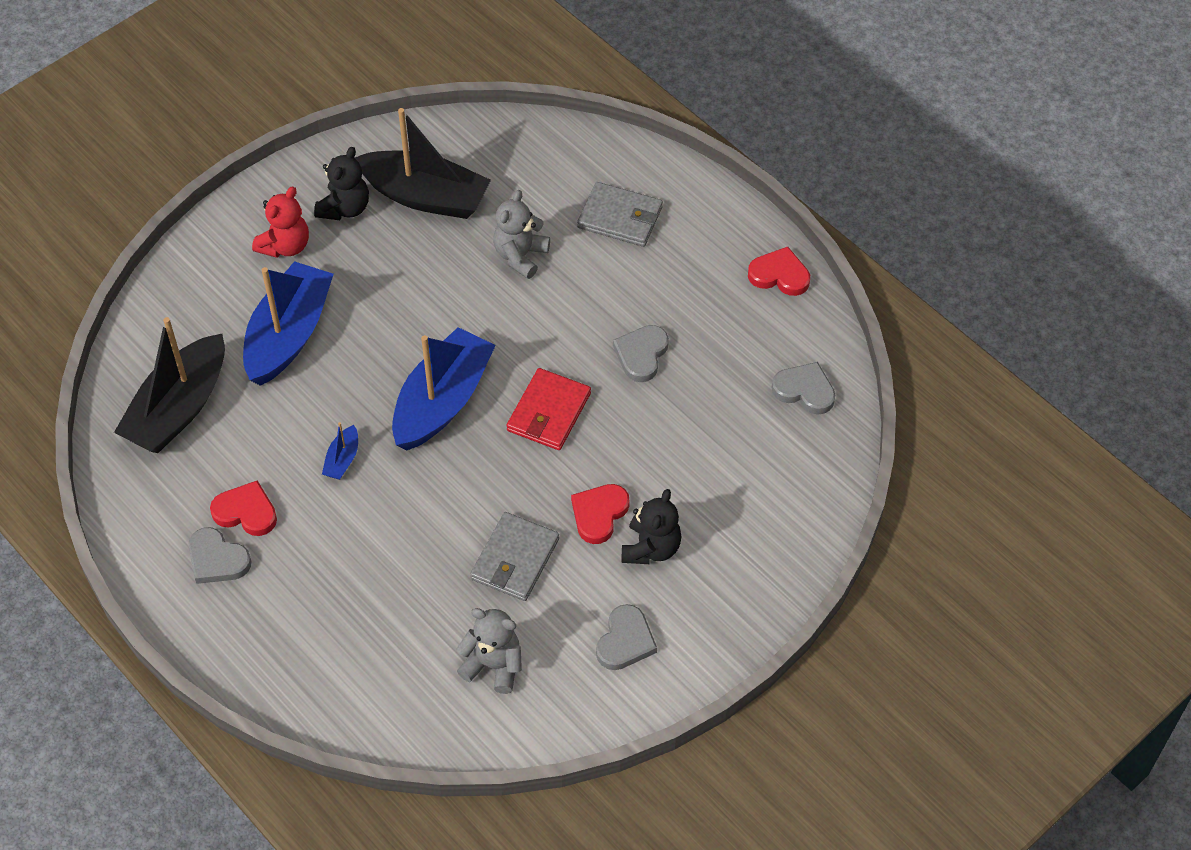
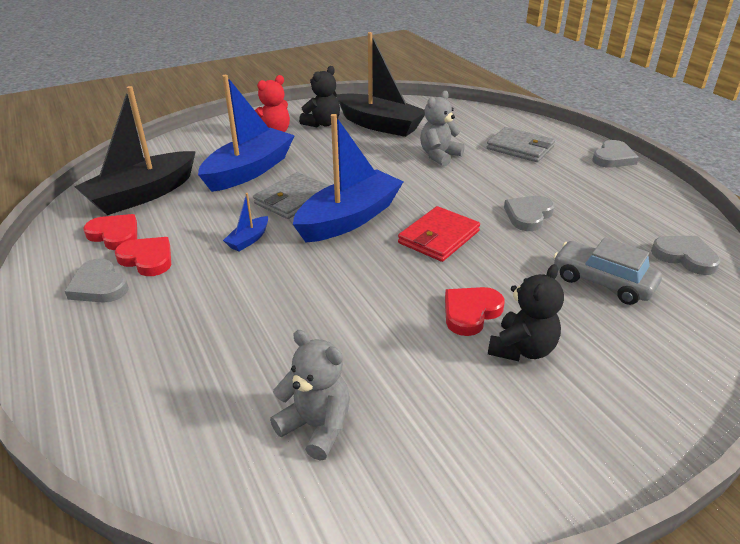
camera: 15 degrees right, 20 degrees down
grey wallet [470,512,559,601] -> grey wallet moved to [253,172,330,219]
grey heart [596,604,657,670] -> grey heart moved to [592,140,639,168]
red heart [748,247,810,296] -> red heart moved to [83,214,137,250]
none -> grey car [553,238,662,305]

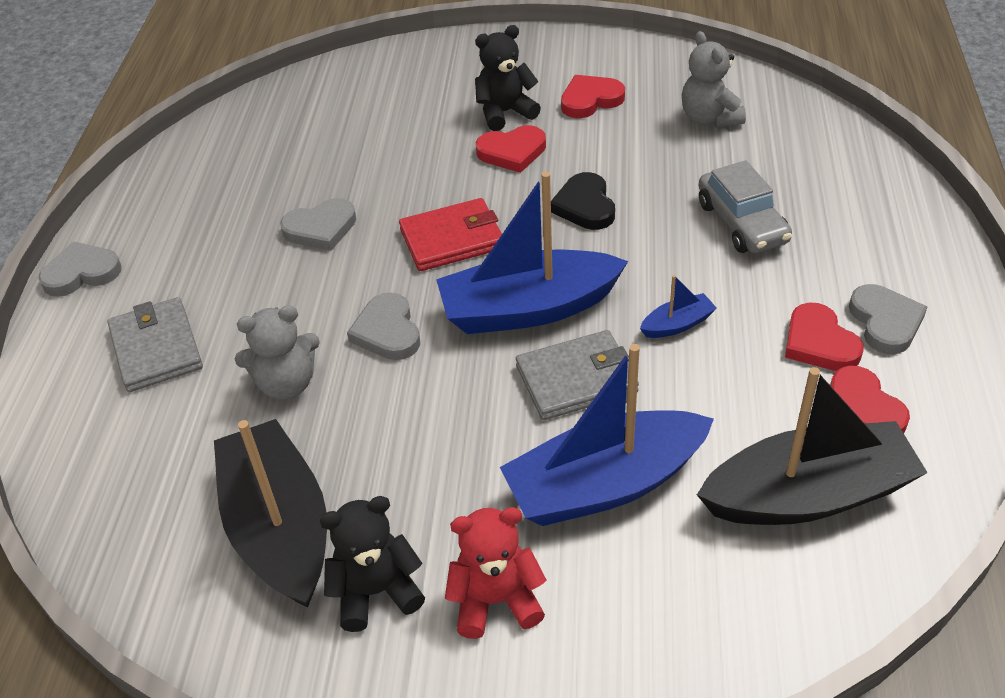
camera: 145 degrees left, 10 degrees up
grey car [553,238,662,305] -> grey car moved to [699,160,792,253]
grey heart [651,236,721,275] -> grey heart moved to [347,292,420,360]
none -> black heart [551,172,615,230]
none -> red heart [561,75,625,118]

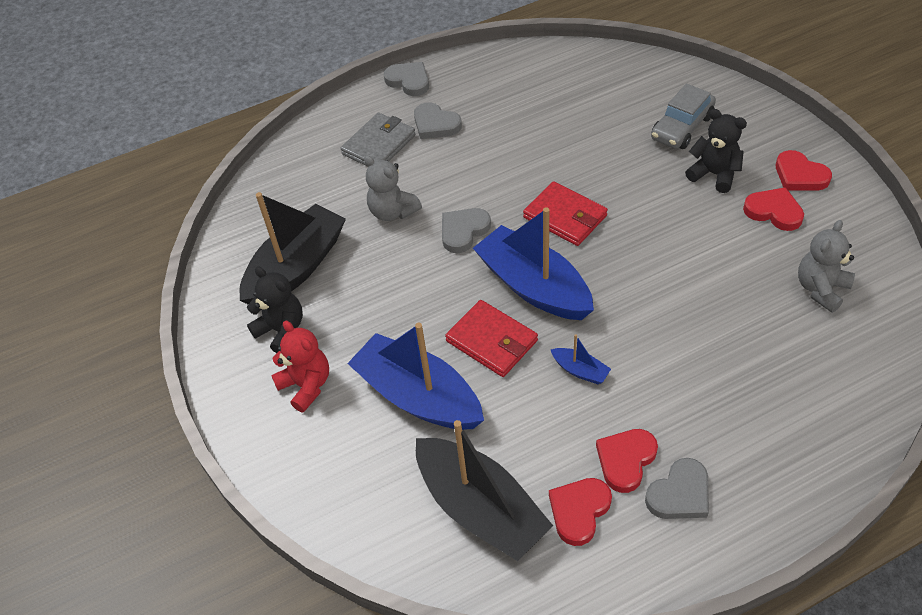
camera: 60 degrees right, 5 degrees up
grey heart [280,198,356,251] -> grey heart moved to [414,102,462,139]
red heart [476,125,546,173] -> red heart moved to [776,150,832,191]
grey wallet [516,330,639,420] -> red wallet [445,300,538,377]
black heart [551,172,615,230] -> none
grey car [699,160,792,253] -> grey car moved to [651,84,716,149]

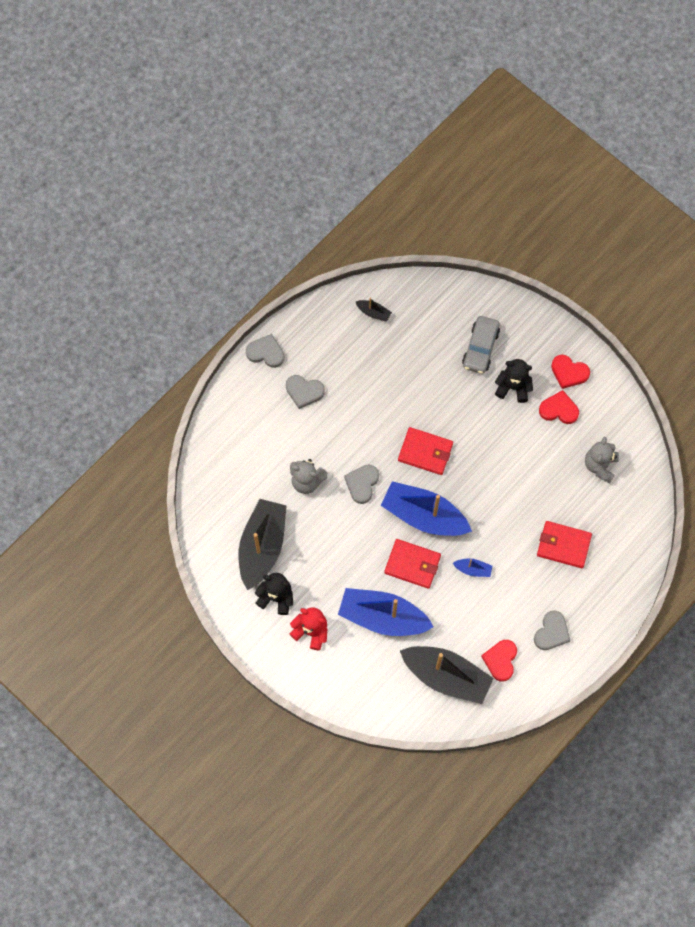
camera: 25 degrees left, 20 degrees up
grey wallet [340,113,416,166] -> none
red heart [596,429,658,493] -> none
none -> black boat [356,297,392,322]
none -> red wallet [537,521,592,568]

